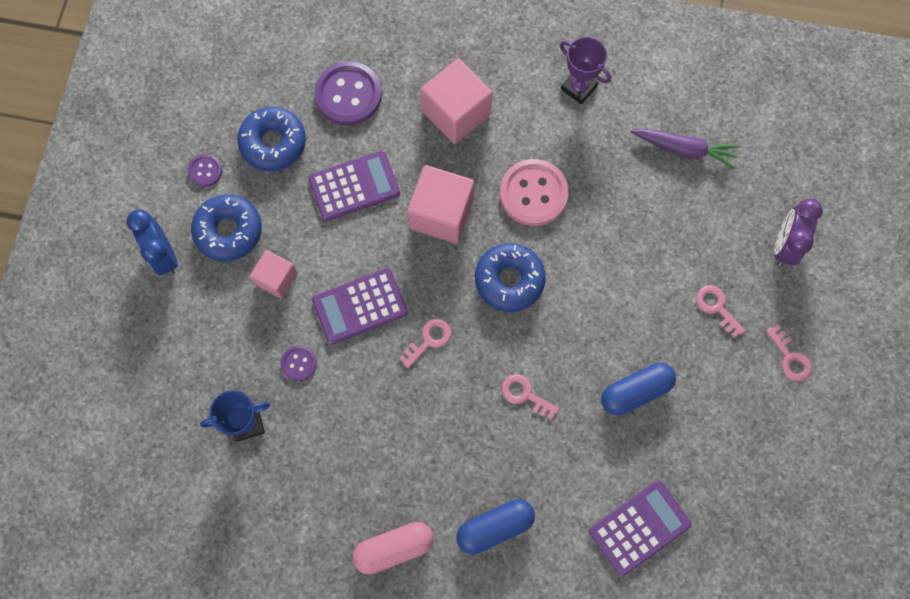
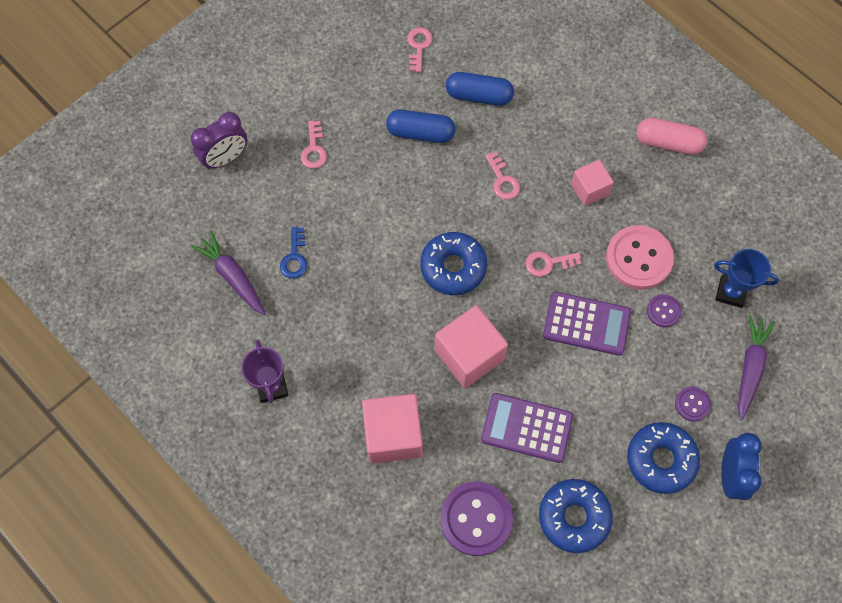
camera: 145 degrees left, 5 degrees down
purple button [188,154,222,187] -> purple button moved to [675,387,711,421]
pink cube [250,250,297,299] -> pink cube moved to [571,160,614,206]
blue capsule [456,499,535,554] -> blue capsule moved to [446,72,514,106]
pink button [500,159,569,226] -> pink button moved to [606,225,674,289]
purple calculator [589,480,692,576] -> none
pink key [766,325,812,381] -> pink key moved to [407,27,433,72]
none -> blue key [280,227,307,279]
none -> purple carrot [738,314,775,420]

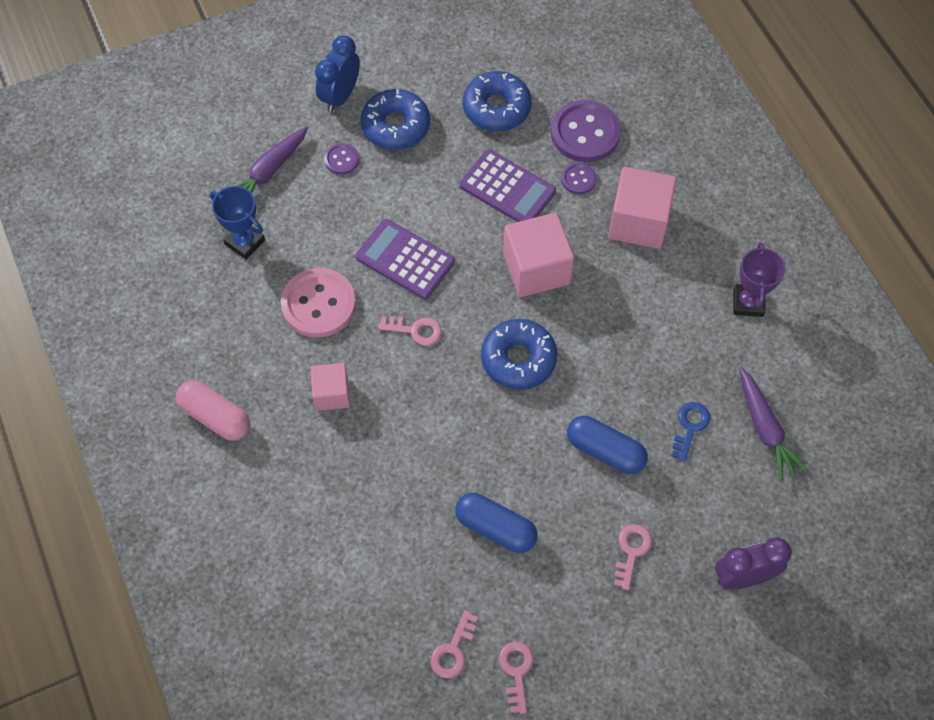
camera: 160 degrees left, 5 degrees down
blue capsule [446,72,514,106] -> blue capsule moved to [567,416,648,474]
pink key [485,152,520,200] -> pink key moved to [499,641,534,714]
purple button [647,294,681,327] -> purple button moved to [561,162,597,194]

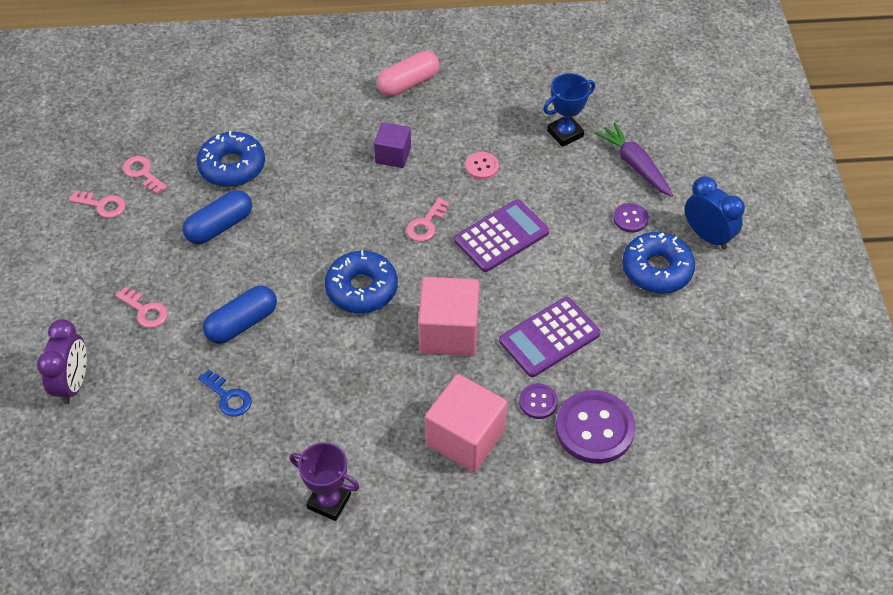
camera: 110 degrees right, 10 degrees down
pink button [281,268,356,338] -> pink button [465,152,499,180], size x0.50
pink cube [310,363,350,411] -> purple cube [374,122,411,168]
blue donut [463,71,532,131] -> blue donut moved to [197,131,265,187]
purple carrot [739,367,808,481] -> none

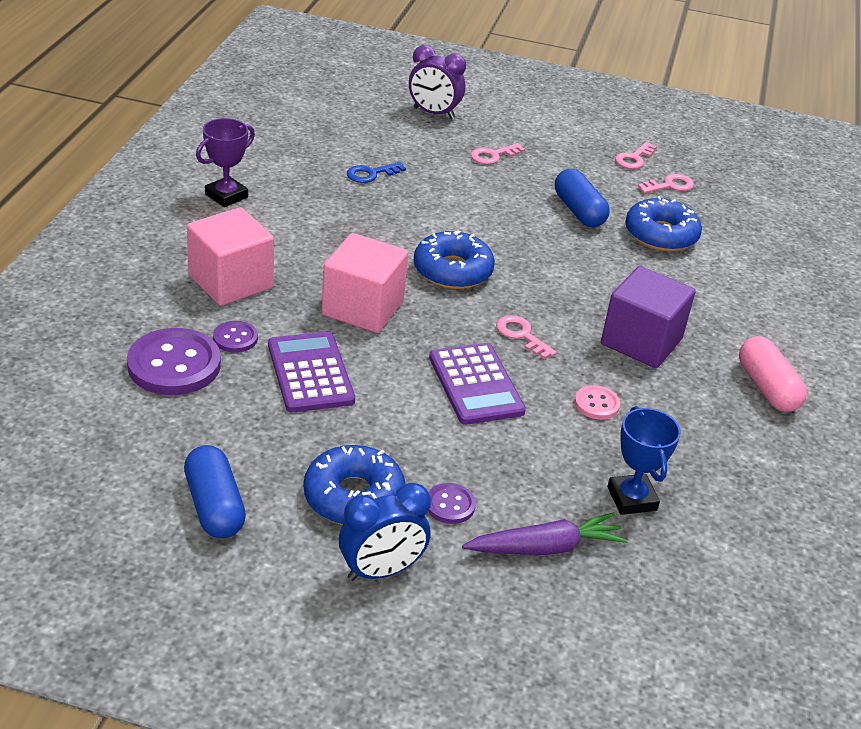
camera: 105 degrees right, 15 degrees down
blue capsule [203,286,277,344] -> blue capsule moved to [184,445,246,538]
purple cube [374,122,411,168] -> purple cube [601,266,696,368], size x1.67

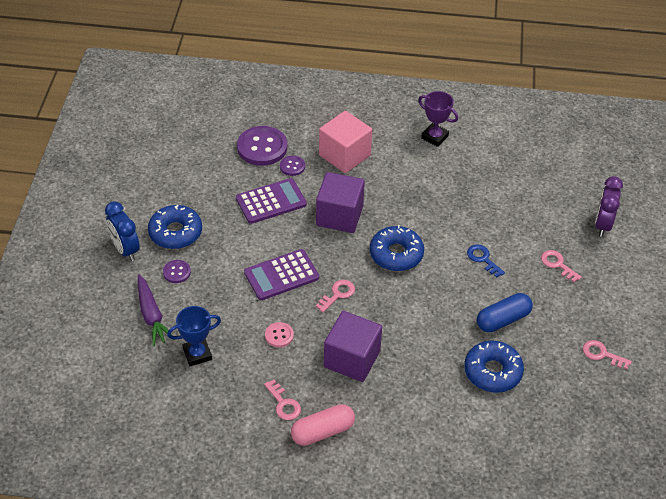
camera: 85 degrees right, 10 degrees up
blue capsule [184,445,246,538] -> none
pink cube [322,233,408,333] -> purple cube [316,172,365,233]
blue key [347,162,406,183] -> blue key moved to [467,244,505,278]
pink key [638,174,694,193] -> pink key moved to [264,379,301,420]

